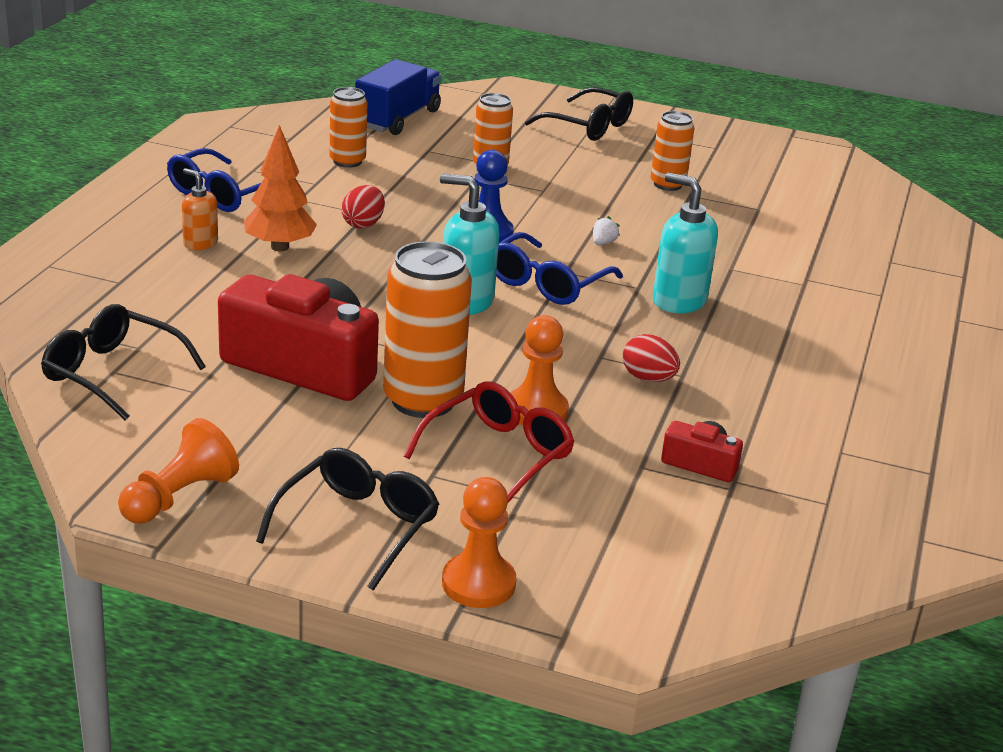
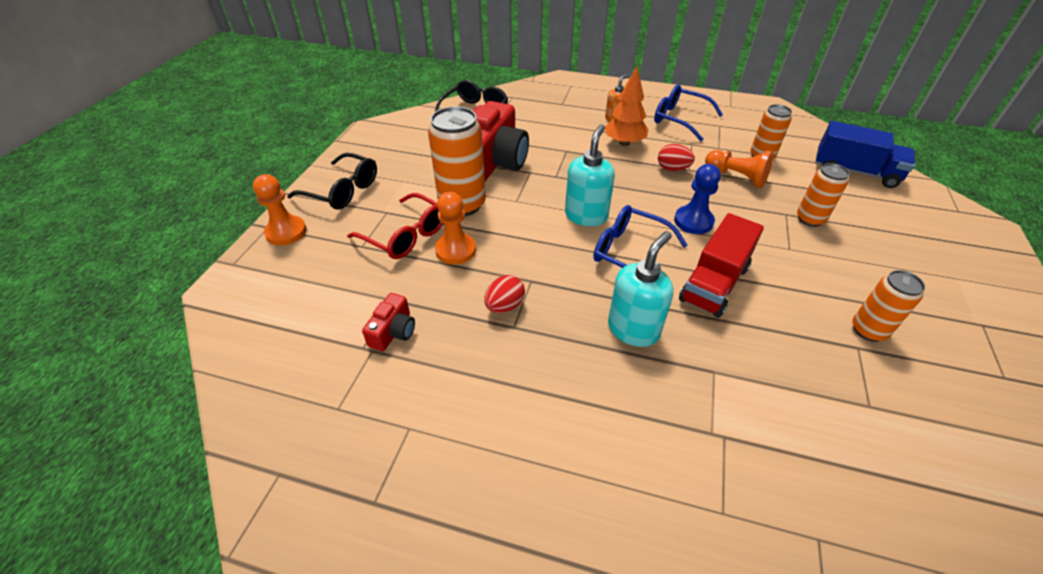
camera: 90 degrees right, 15 degrees up
orange pawn [118,418,239,524] -> orange pawn moved to [705,150,774,188]
black glasses [525,87,633,141] -> none
white strawberry [593,216,620,245] -> red truck [679,213,764,318]

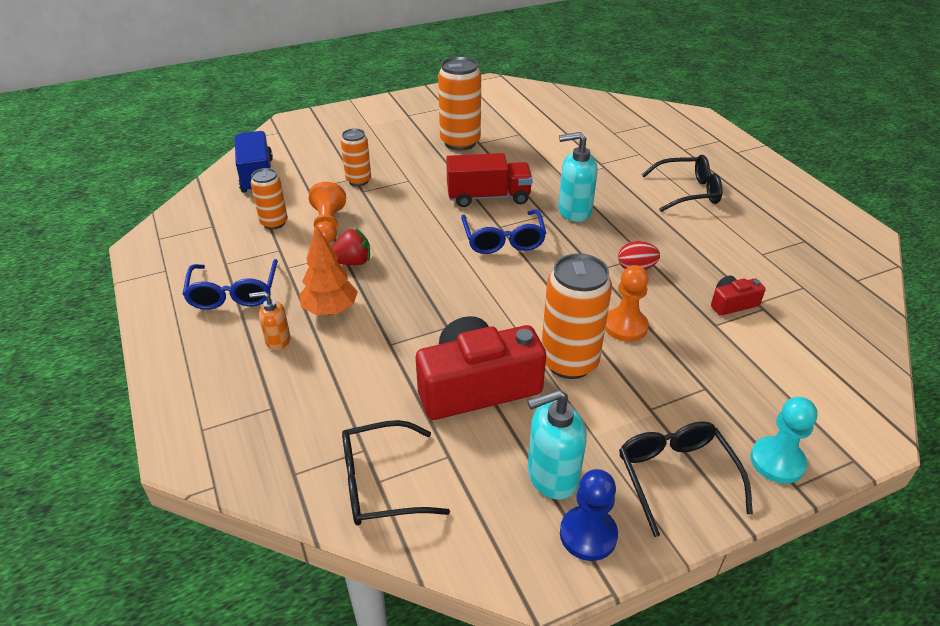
camera: 130 degrees left, 5 degrees down
orange pawn [253,174,307,246] -> turquoise pawn [750,397,817,484]
red glasses [347,193,443,259] -> none
turquoise soap dispenser [565,124,615,226] -> turquoise soap dispenser moved to [527,389,587,500]
red egg [658,144,695,171] -> red strawberry [332,228,370,265]
blue pawn [674,164,721,234] -> blue pawn moved to [560,469,618,561]
orange can [852,270,925,342] -> orange can [438,56,481,151], size x1.69
none -> black glasses [642,155,723,212]

